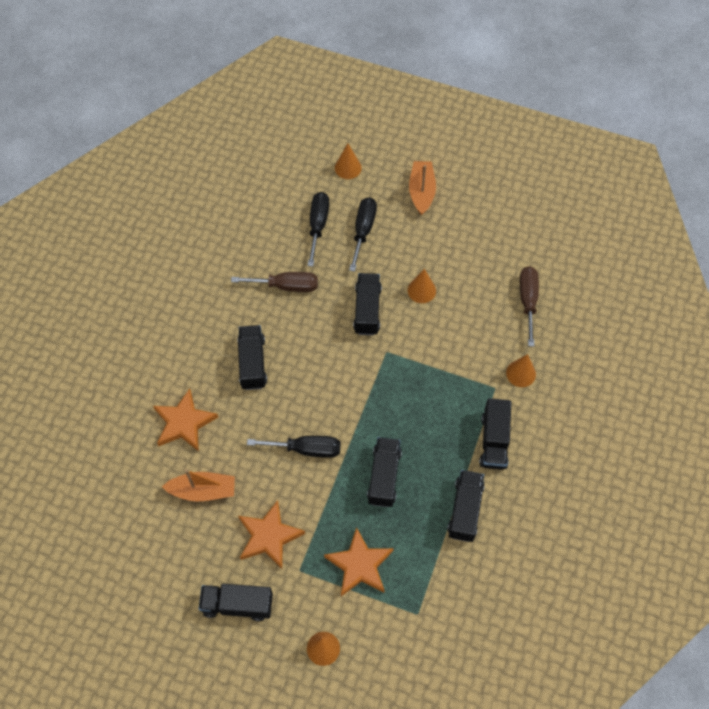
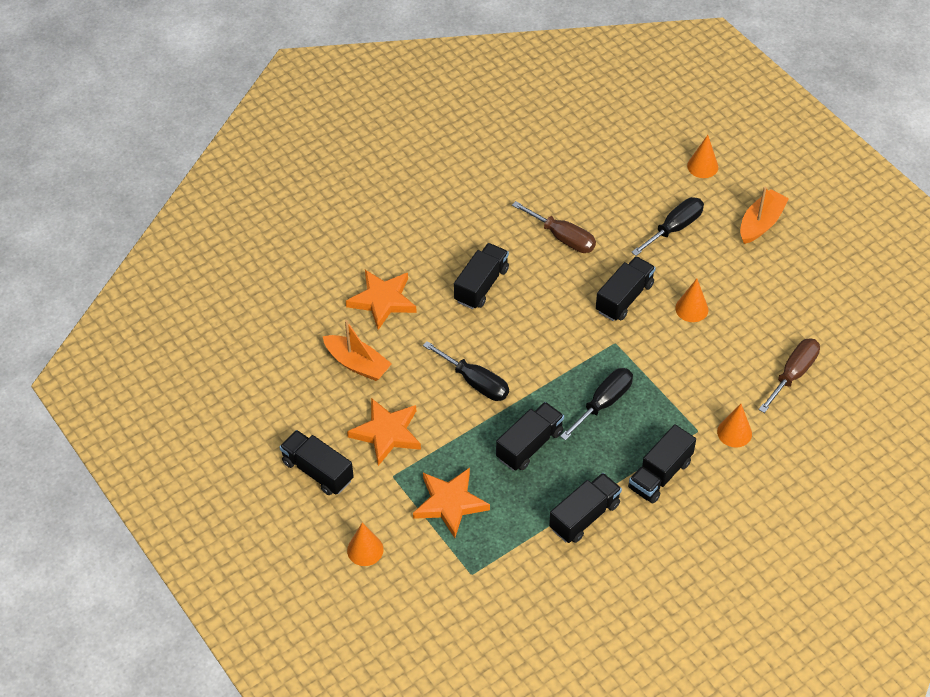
camera: 35 degrees right, 10 degrees down
black screwdriver [308,192,329,267] -> black screwdriver moved to [560,368,633,440]

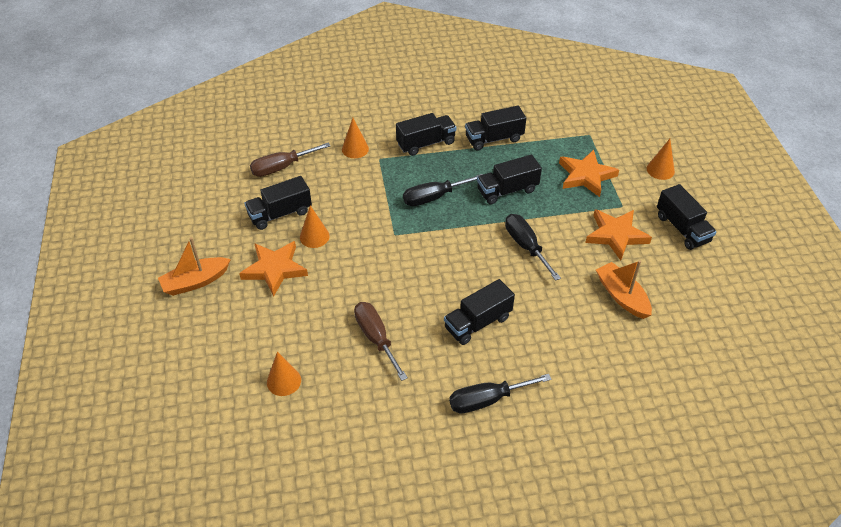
camera: 155 degrees left, 5 degrees down
orange star [346,270,417,330] -> orange star moved to [239,241,308,296]
black truck [596,256,656,321] -> black truck moved to [244,176,312,230]
black screwdriver [631,197,704,256] -> black screwdriver moved to [449,374,552,413]
orange cone [687,135,718,178] -> orange cone moved to [267,352,301,396]

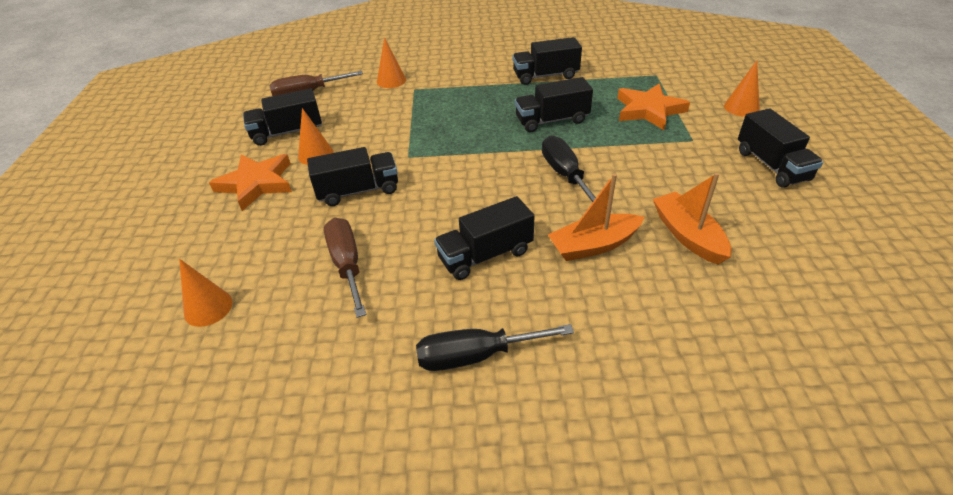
camera: 10 degrees right, 5 degrees down
orange boat [158,237,231,296] -> orange boat moved to [548,173,644,261]
black truck [396,113,456,156] -> black truck moved to [307,147,398,206]
black screwdriver [403,174,483,206] -> none
orange star [585,209,652,261] -> none

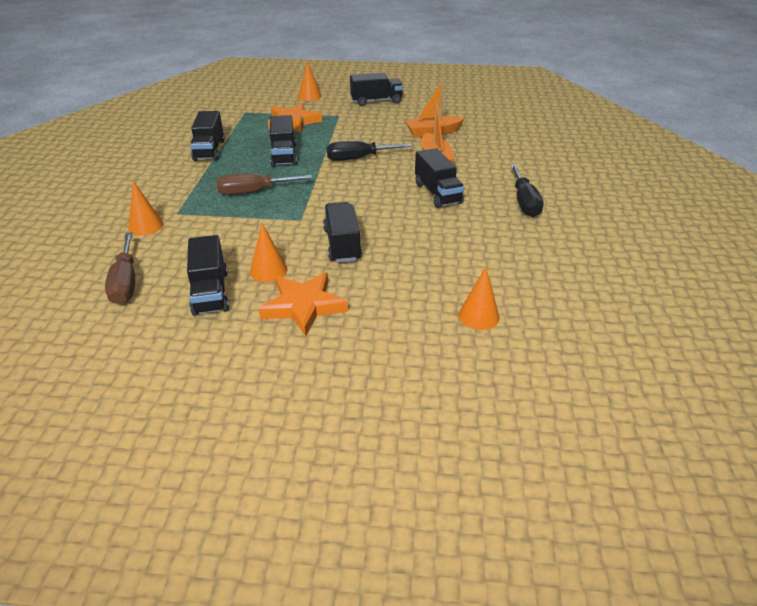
camera: 85 degrees left, 5 degrees down
brown screwdriver [324,218,366,318] -> brown screwdriver moved to [216,173,312,195]

